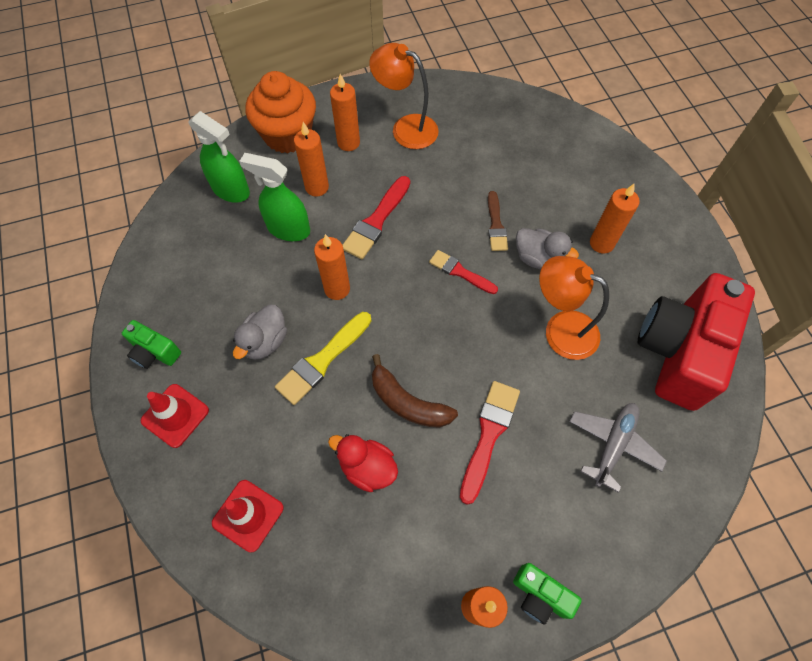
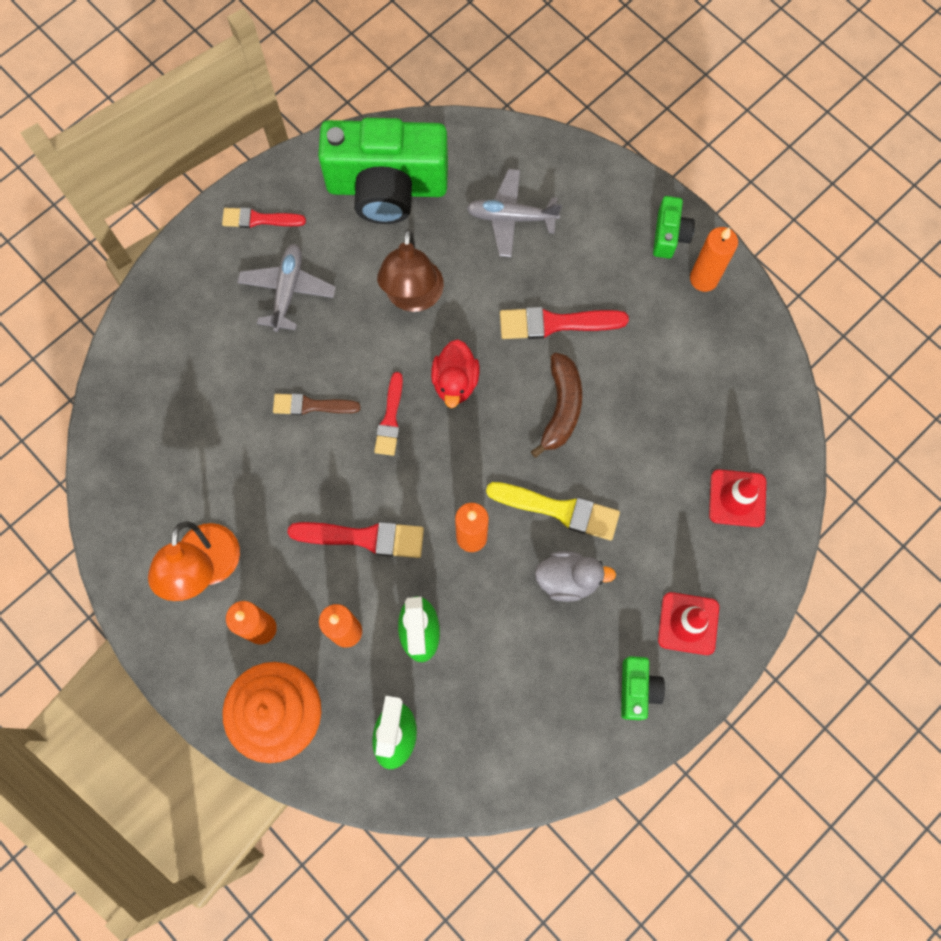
camera: 115 degrees left, 10 degrees up
red duck [328,434,398,492] -> red duck moved to [431,339,479,408]
brown brush [488,191,508,251] -> brown brush turned 150 degrees counterclockwise [273,393,361,415]
grey duck [516,228,579,270] -> none
orange lamp [539,256,609,360] -> brown lamp [377,229,444,312]
orange candle [590,183,640,253] -> grey plane [237,244,336,332]
red camera [638,273,755,411] -> green camera [318,118,448,224]
none -> red brush [222,207,306,228]

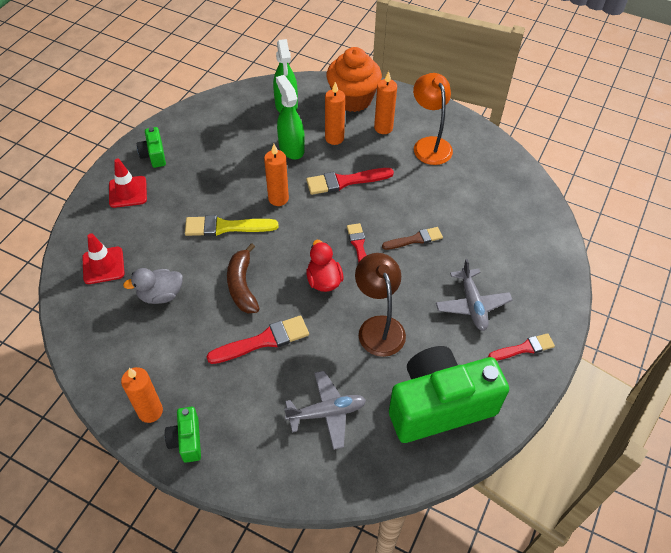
camera: 160 degrees right, 20 degrees down
grey duck [535,551,616,602] -> grey duck moved to [123,268,183,304]

